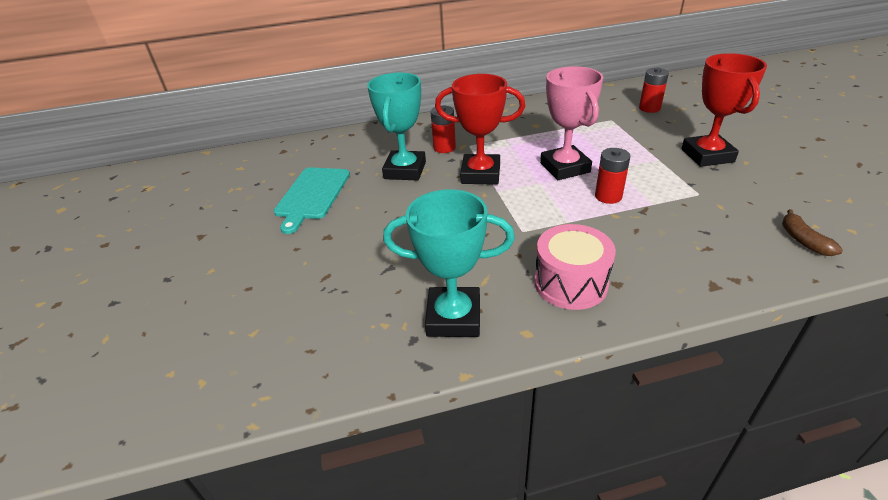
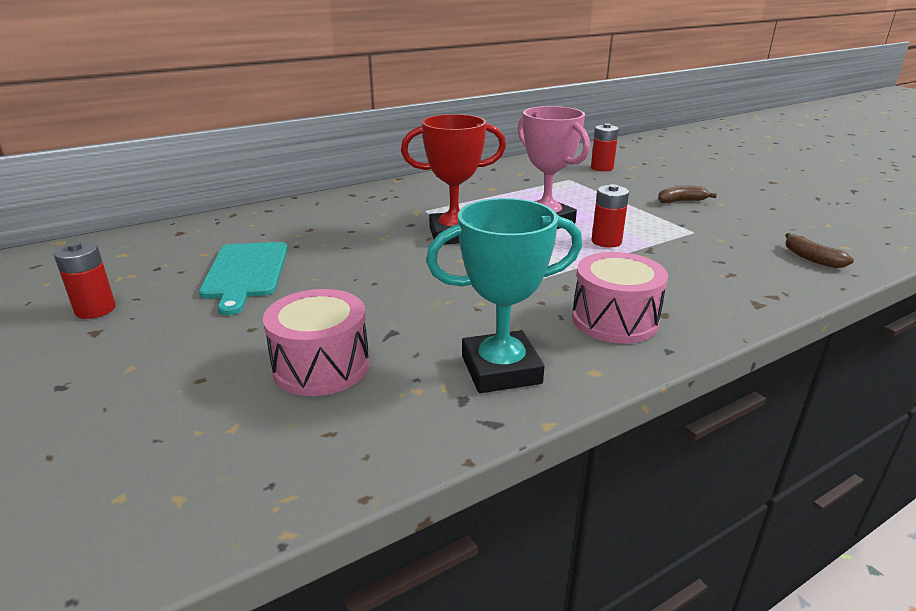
camera: 20 degrees left, 10 degrees down
turquoise trophy [367,72,426,181] -> none
red battery [431,106,456,153] -> red battery moved to [54,242,116,319]
red trophy [681,53,767,167] -> brown banana [658,186,717,203]
none -> pink drum [263,289,369,396]

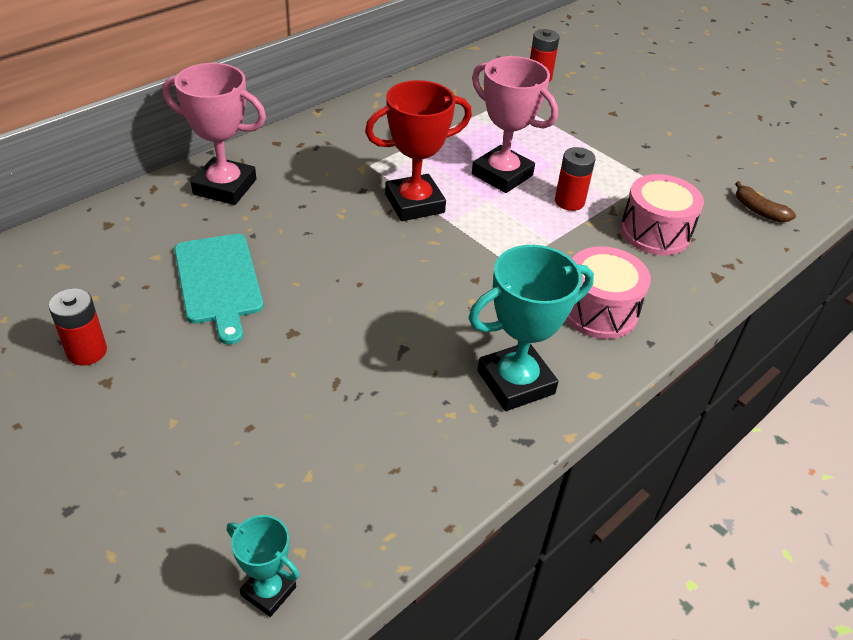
camera: 15 degrees left, 15 degrees up
pink drum [263,289,369,396] -> pink drum moved to [620,174,704,256]
brown banana [658,186,717,203] -> none
none -> pink trophy [162,63,266,205]
none -> turquoise trophy [227,515,300,617]

